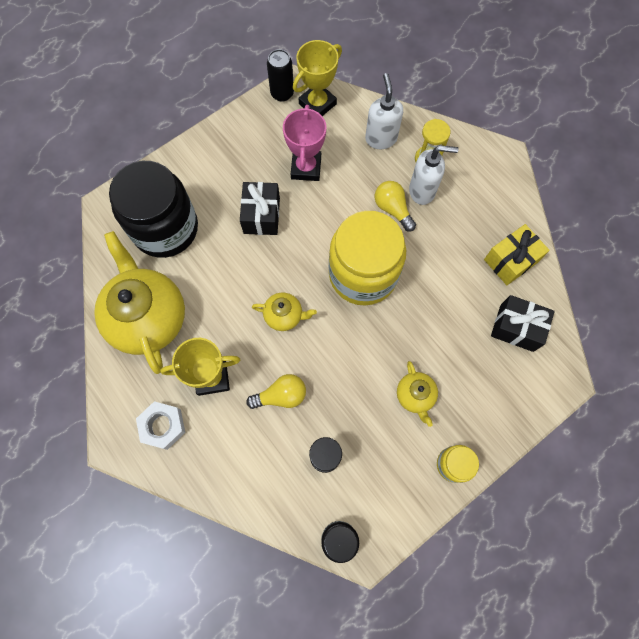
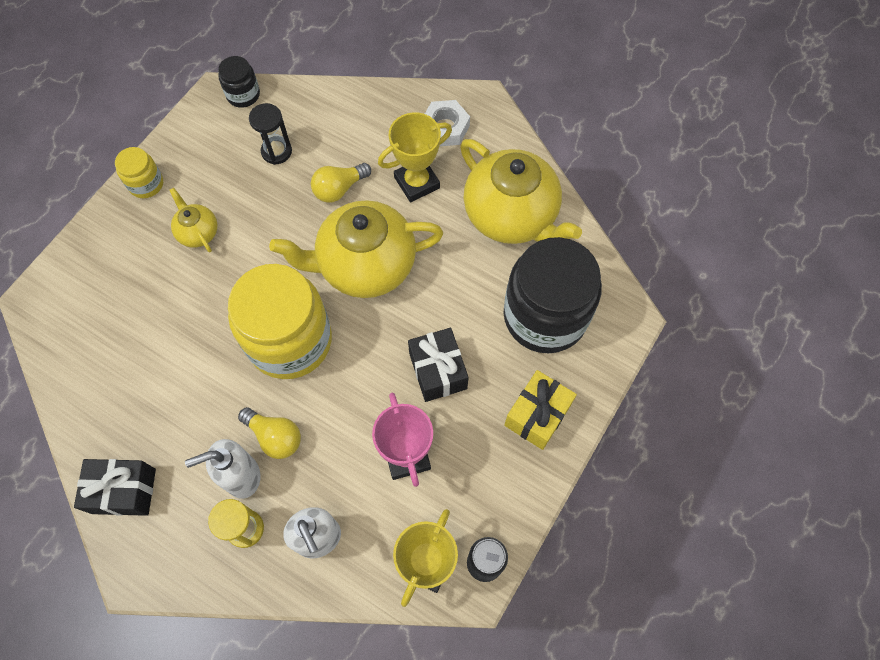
camera: 160 degrees right, 5 degrees down
yellow teapot [252,292,317,331] -> yellow teapot [269,200,443,298], size x2.15
yellow gift [484,224,550,285] -> yellow gift moved to [504,370,577,450]
black gift [491,295,555,352] -> black gift moved to [74,459,156,516]

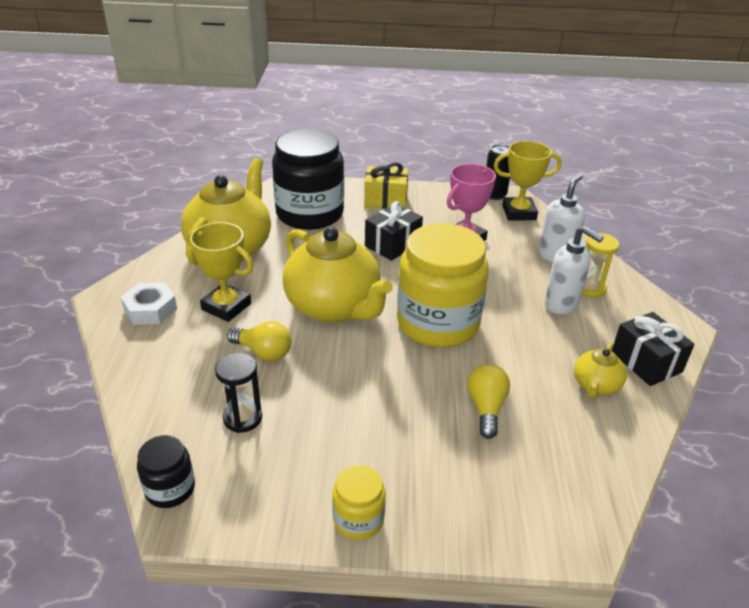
camera: 120 degrees left, 30 degrees down
yellow teapot [170,188,218,252] -> yellow teapot moved to [574,343,627,398]
yellow light bulb [238,407,301,459] -> yellow light bulb moved to [467,364,510,439]

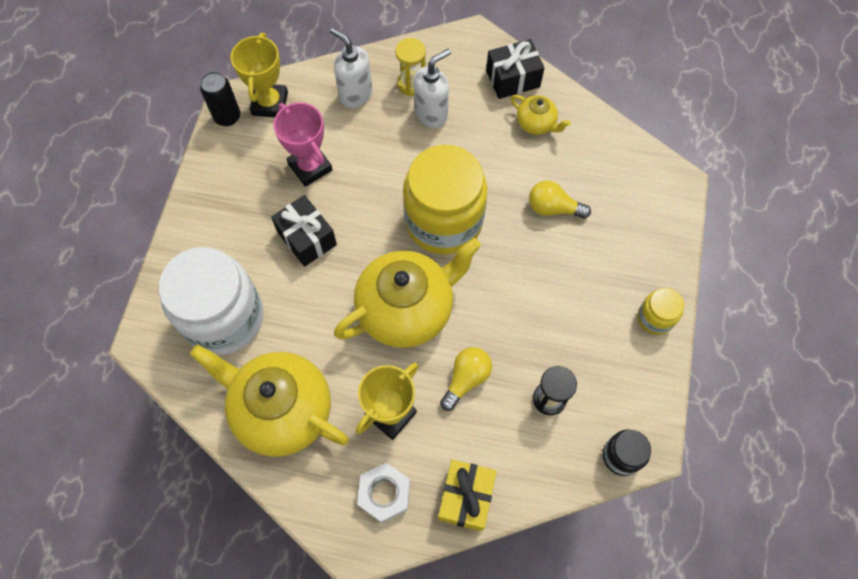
camera: 80 degrees left, 30 degrees up
black jar [272,129,344,230] -> white jar [159,247,263,355]
yellow gift [364,162,408,209] -> yellow gift moved to [438,460,497,531]

